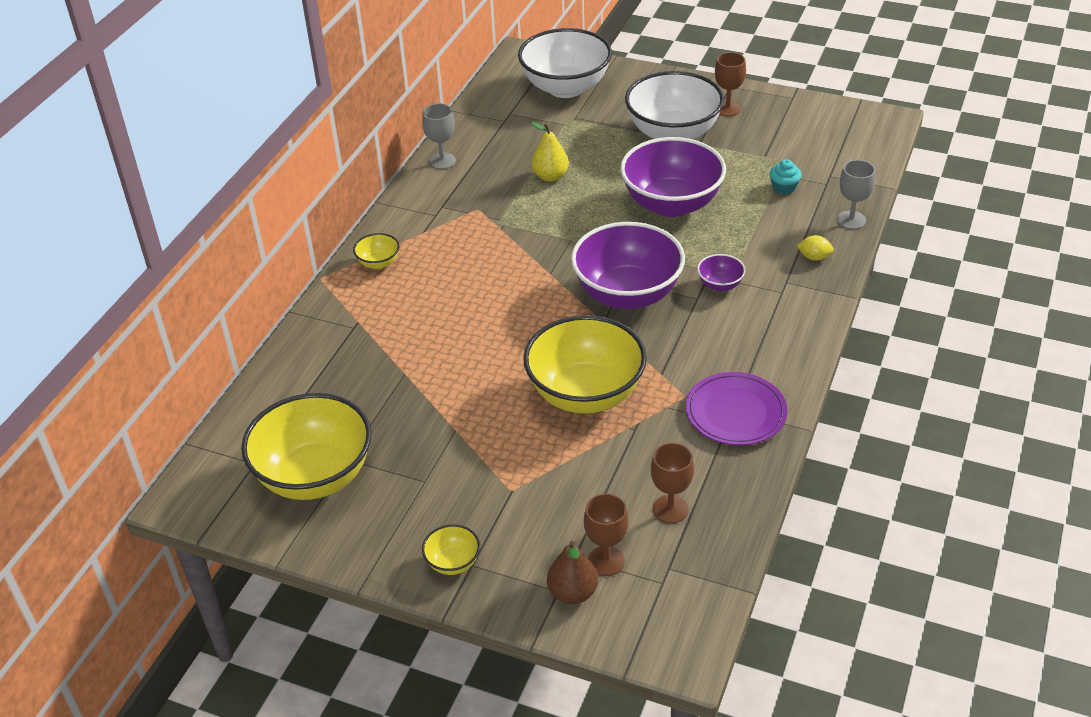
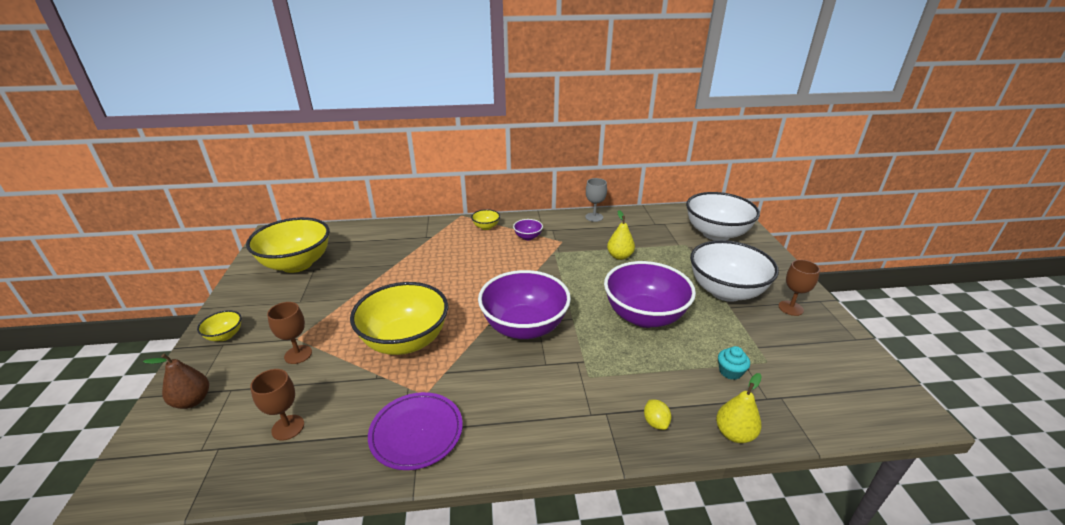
camera: 60 degrees right, 10 degrees down
brown goblet [584,493,628,576] -> brown goblet moved to [267,302,312,364]
purple bowl [697,254,746,291] -> purple bowl moved to [513,219,543,240]
grey goblet [837,160,876,229] -> yellow pear [716,373,762,443]

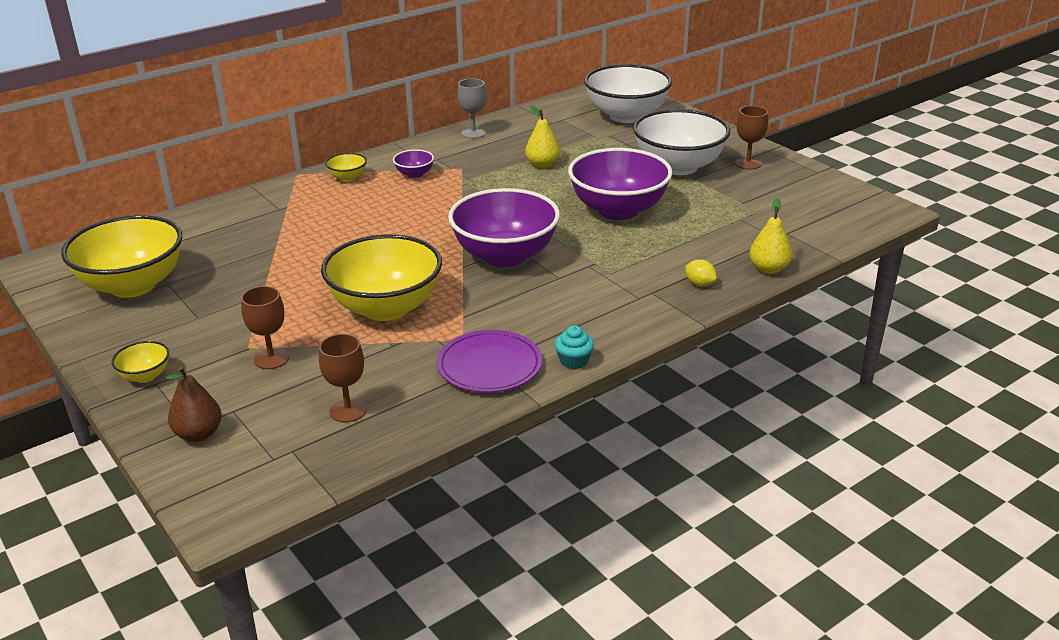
camera: 30 degrees left, 0 degrees up
turquoise cupcake [718,346,750,380] -> turquoise cupcake moved to [555,326,594,369]

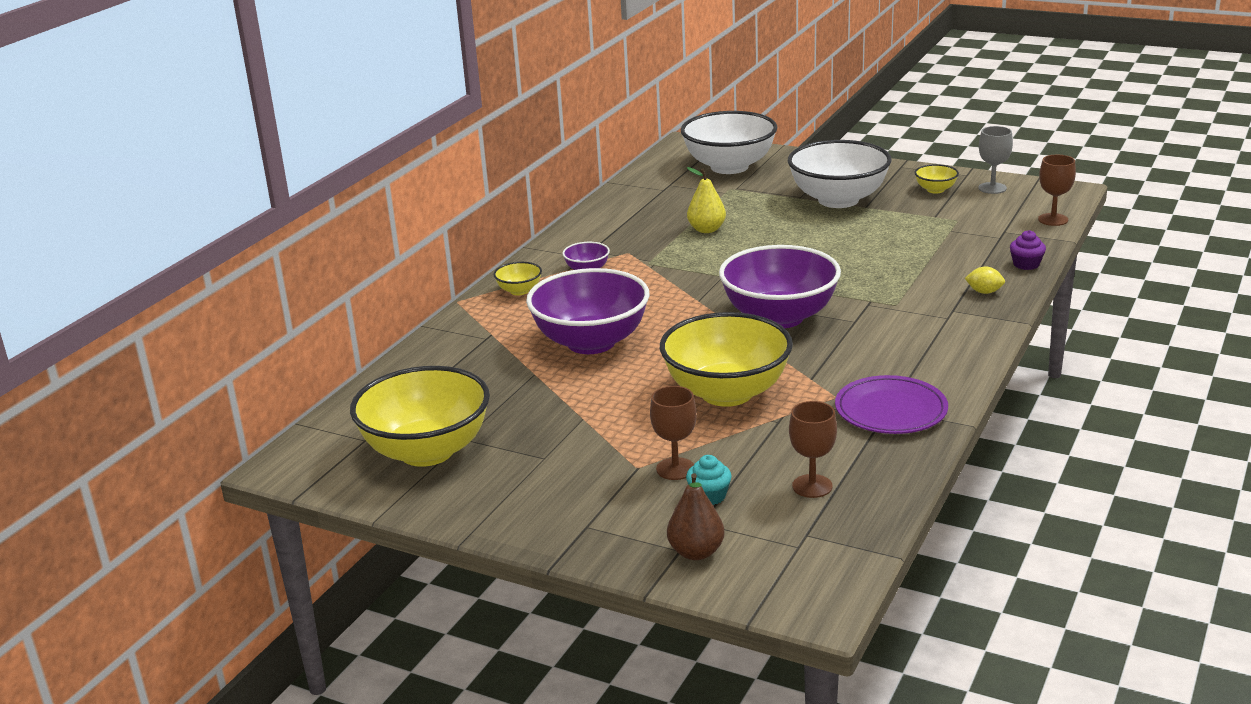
camera: 25 degrees left, 5 degrees down
yellow bowl [111,341,169,383] -> yellow bowl moved to [914,164,959,194]
grey goblet [457,78,486,139] -> grey goblet moved to [978,126,1013,194]
turquoise cupcake [555,326,594,369] -> turquoise cupcake moved to [686,455,732,505]
purple bowl [568,148,673,220] -> purple bowl moved to [526,268,650,354]
brown goblet [735,106,768,170] -> brown goblet moved to [1038,155,1076,226]
yellow pear [749,198,792,274] -> purple cupcake [1010,230,1046,270]

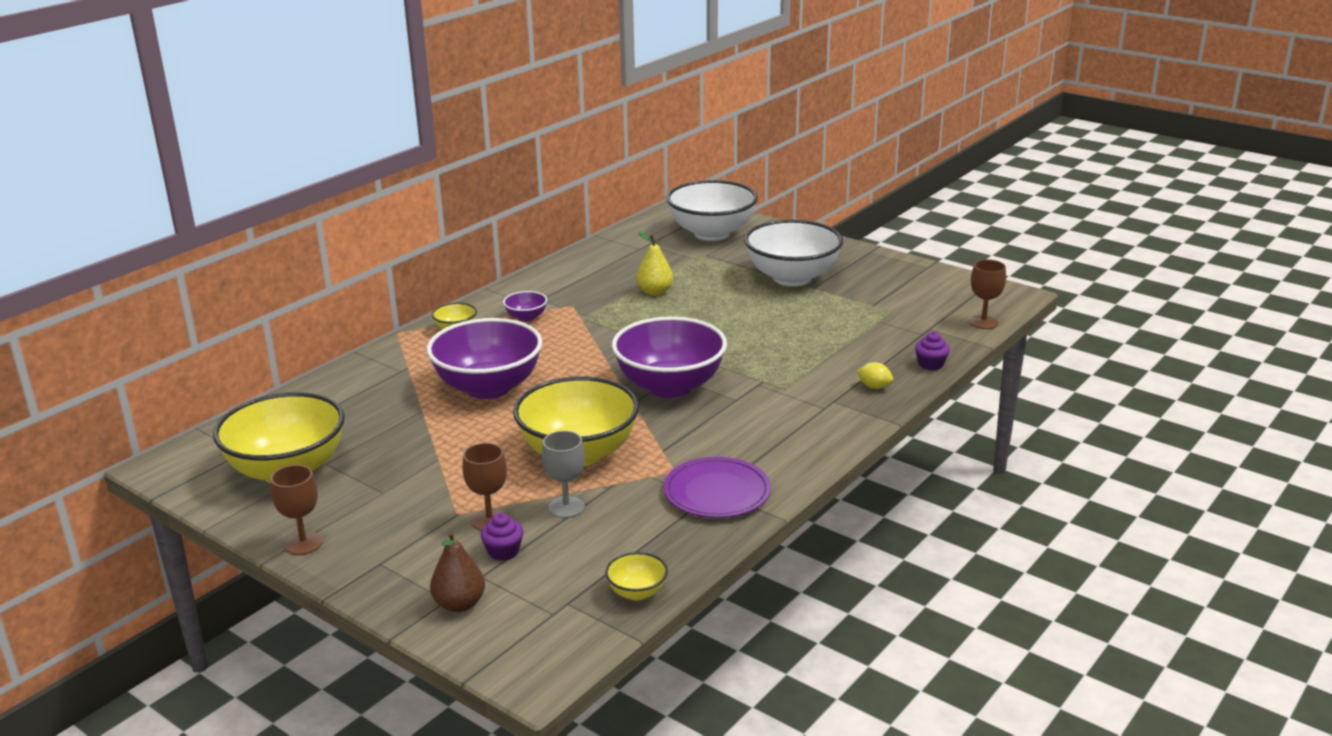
camera: 10 degrees right, 0 degrees up
turquoise cupcake [686,455,732,505] -> purple cupcake [480,513,523,561]
brown goblet [789,401,837,498] -> brown goblet moved to [271,465,323,555]
yellow bowl [914,164,959,194] -> yellow bowl moved to [605,552,668,601]
grey goblet [978,126,1013,194] -> grey goblet moved to [542,431,585,518]

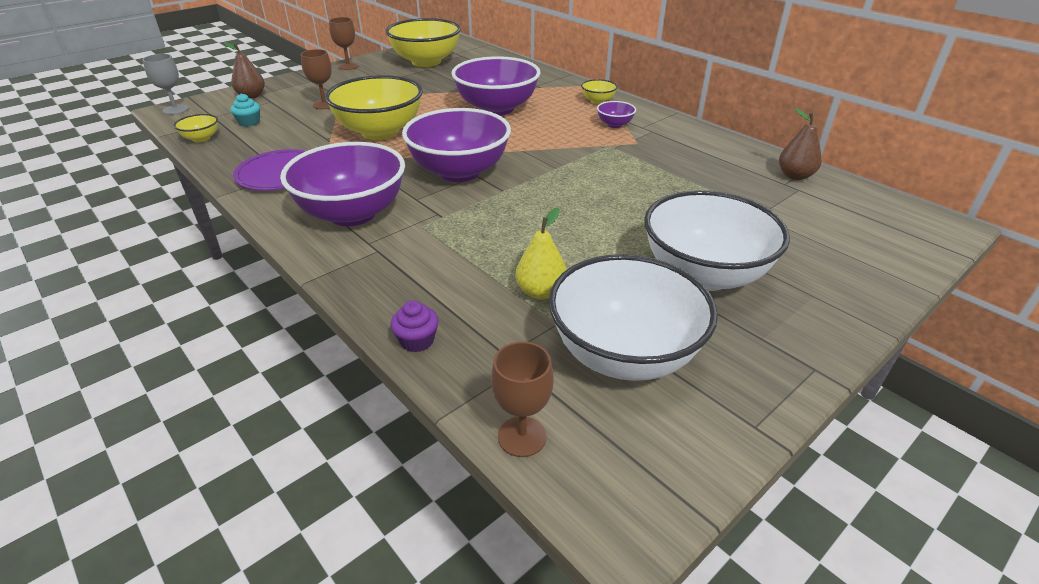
camera: 100 degrees right, 10 degrees up
purple cupcake [480,513,523,561] -> none
grey goblet [542,431,585,518] -> grey goblet moved to [142,54,189,115]
yellow pear [637,232,673,296] -> yellow pear moved to [516,208,567,299]
white bowl [666,180,758,241] -> white bowl moved to [549,254,718,381]
yellow lemon [857,362,893,389] -> none
none -> turquoise cupcake [230,94,260,127]
none -> purple bowl [280,142,405,226]
none -> brown pear [779,108,822,180]

